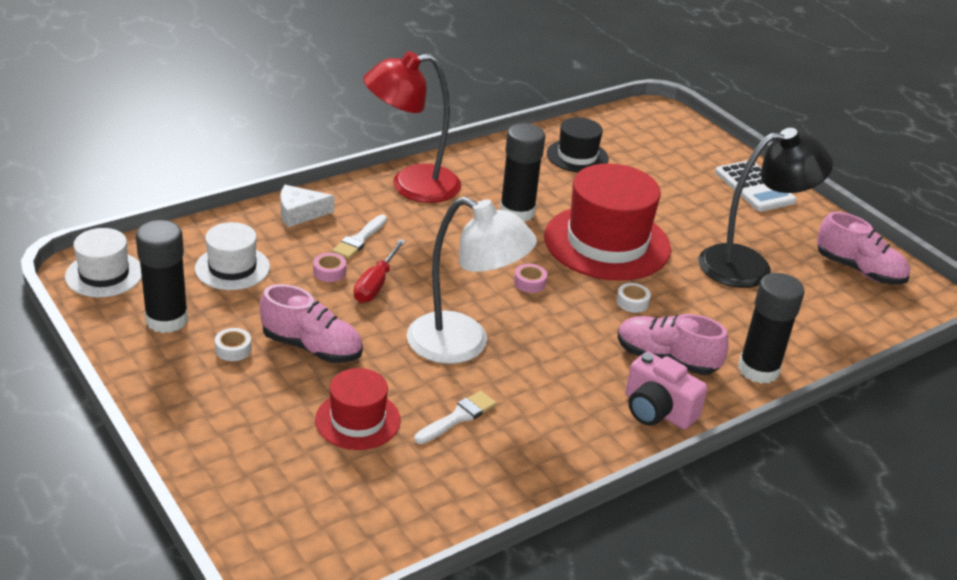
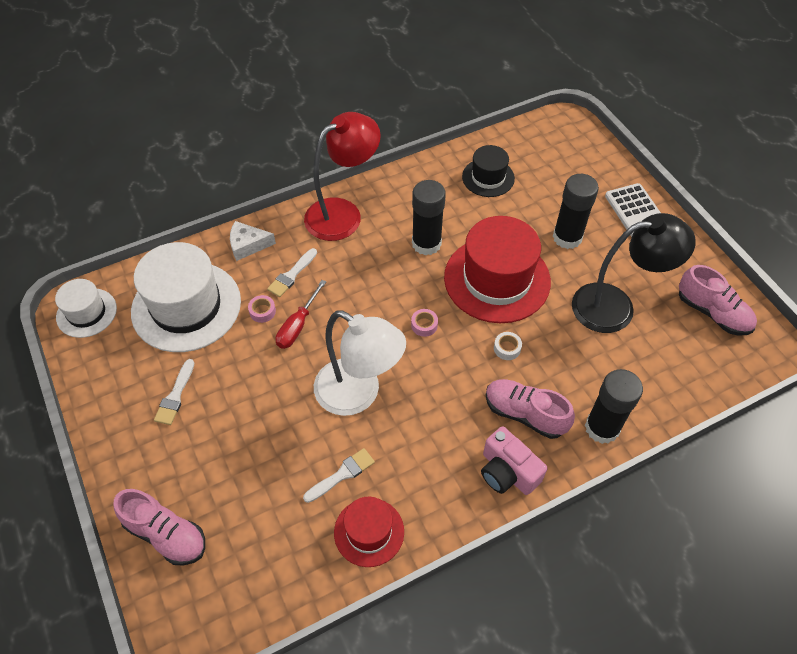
camera: 10 degrees right, 20 degrees up
black glue stick [136,220,188,333] -> black glue stick moved to [553,174,599,249]
white hat [195,222,270,290] -> white hat [131,242,241,352], size x1.84
white tape [215,328,252,361] -> white brush [154,359,194,425]
pink shoe [260,284,363,363] -> pink shoe moved to [114,489,205,566]
red hat [315,368,401,450] -> red hat moved to [334,497,404,567]
red lamp [363,51,461,203] -> red lamp turned 150 degrees clockwise [304,112,381,241]

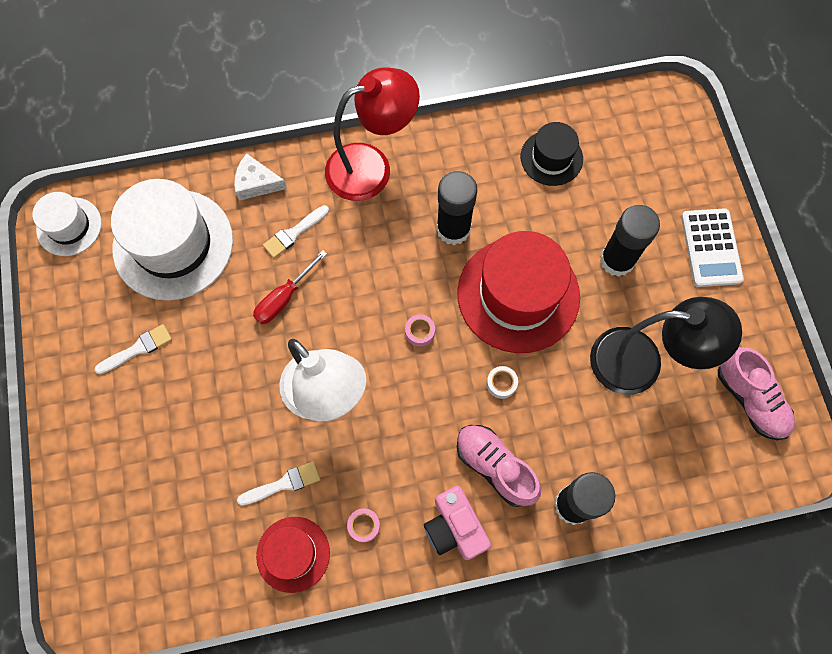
camera: 15 degrees right, 15 degrees up
pink shoe [114,489,205,566] -> none
white brush [154,359,194,425] -> white brush turned 150 degrees counterclockwise [94,324,172,374]
pink tape [248,295,276,323] -> pink tape moved to [347,508,380,543]

